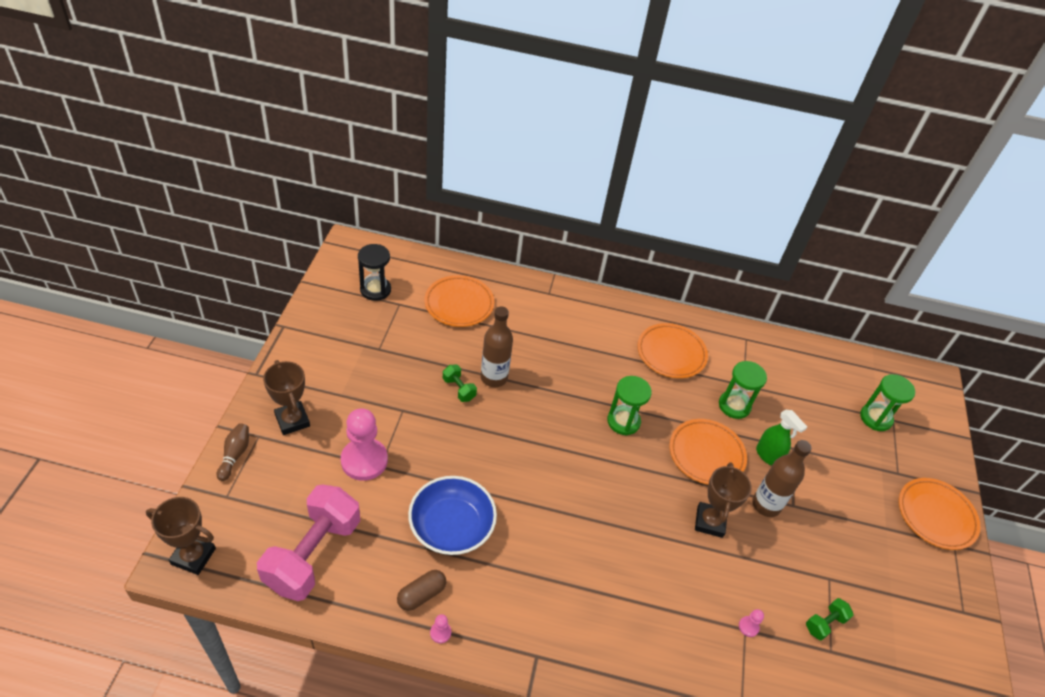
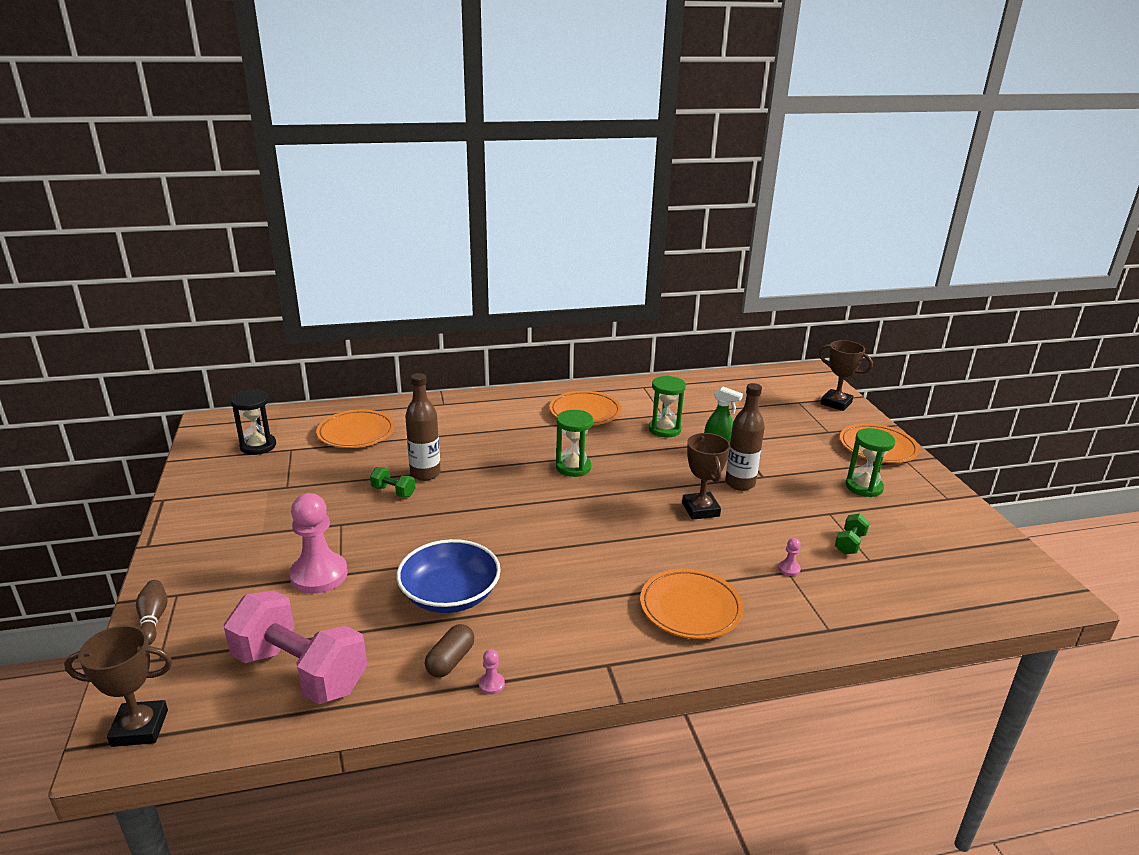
camera: 20 degrees left, 20 degrees down
pink dumbbell [257,484,360,601] -> pink dumbbell turned 60 degrees counterclockwise [224,591,367,704]
brown trophy [263,360,310,435] -> brown trophy moved to [819,340,873,411]
orange plate [670,419,747,485] -> orange plate moved to [640,569,744,639]
green hourglass [860,374,915,431] -> green hourglass moved to [846,428,895,497]

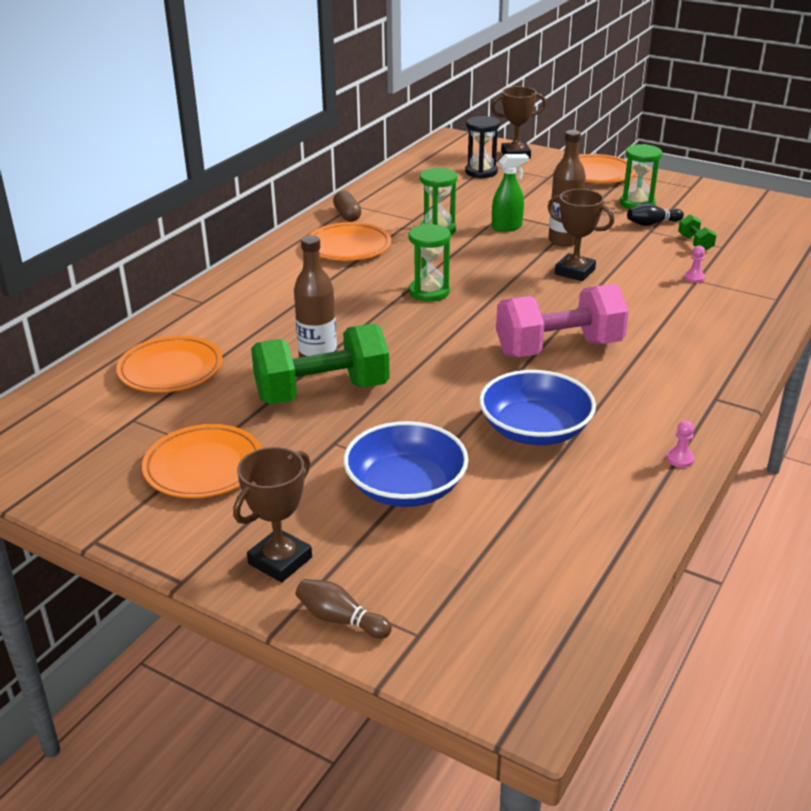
camera: 45 degrees left, 5 degrees up
brown trophy [64,625,173,747] -> brown trophy moved to [233,447,312,582]
pink dumbbell [224,591,367,704] -> pink dumbbell moved to [496,284,629,357]
black hourglass [231,389,276,455] -> black hourglass moved to [465,116,500,178]
pink pawn [289,493,348,594] -> blue bowl [344,421,468,507]
green dumbbell [370,467,415,497] -> green dumbbell [251,324,389,405], size x2.35
brown capsule [425,624,475,677] -> brown capsule moved to [333,191,361,222]
orange plate [640,569,744,639] -> orange plate moved to [142,424,262,498]
none -> black bowling pin [627,203,684,226]

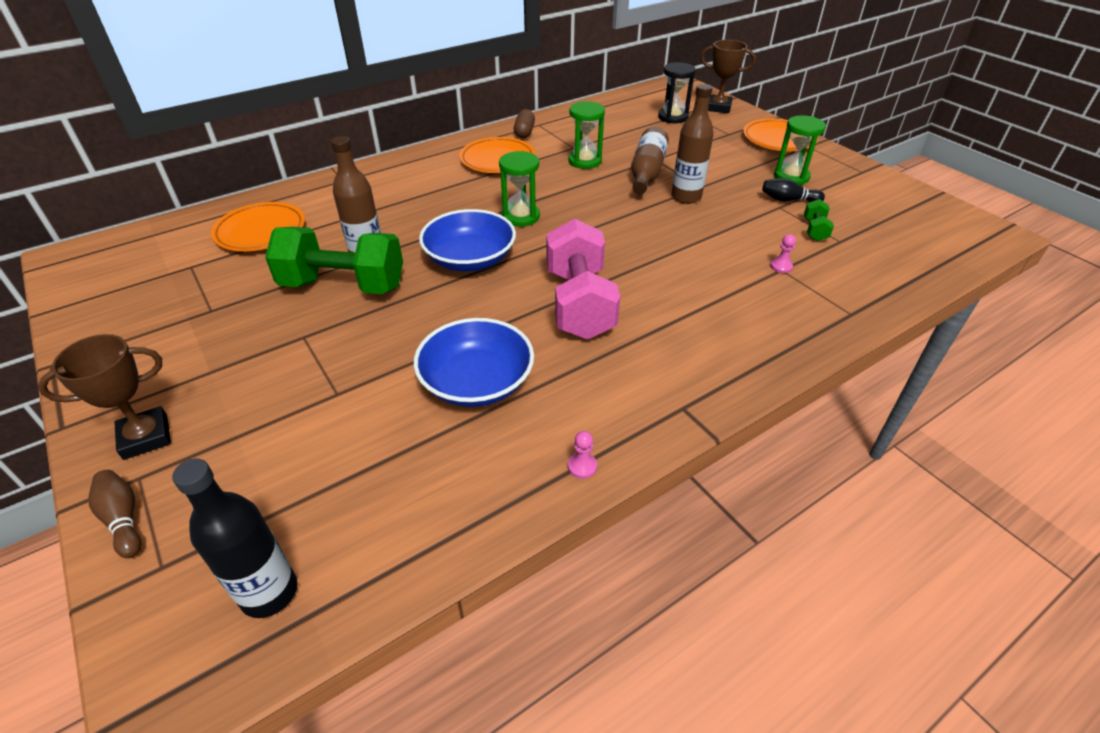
camera: 25 degrees right, 10 degrees up
orange plate [142,424,262,498] -> none
blue bowl [344,421,468,507] -> blue bowl moved to [419,209,516,271]
green spray bottle [492,154,529,232] -> brown bottle [631,127,669,194]
pink dumbbell [496,284,629,357] -> pink dumbbell turned 75 degrees clockwise [546,219,620,340]
brown trophy [548,189,614,281] -> none
none -> black bottle [172,458,297,618]

